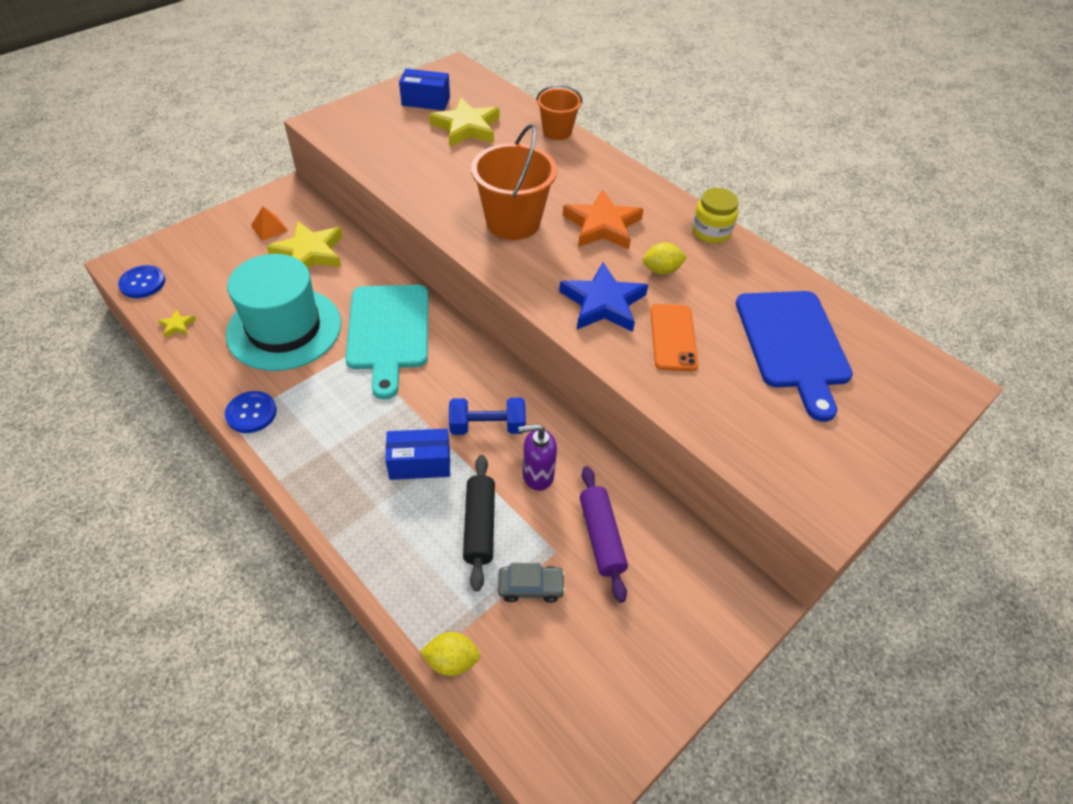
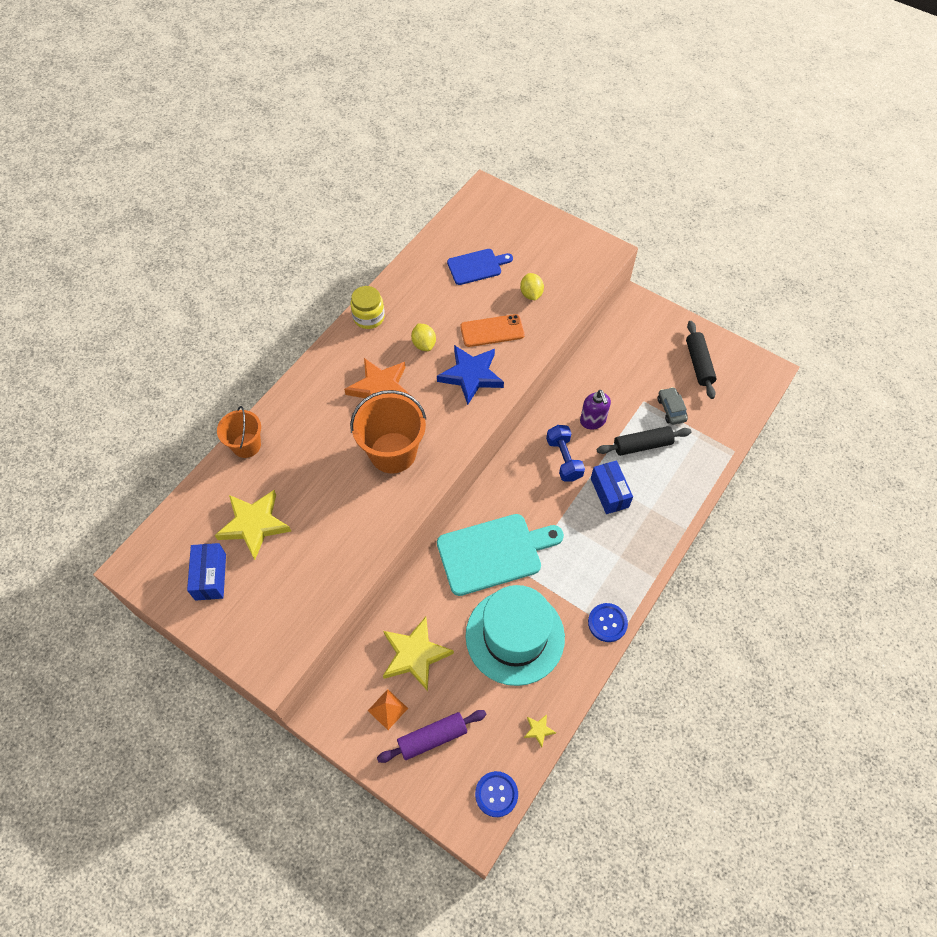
camera: 100 degrees left, 10 degrees up
yellow lemon [420,632,480,676] -> yellow lemon moved to [520,273,544,300]
purple rolling pin [580,466,628,603] -> purple rolling pin moved to [377,710,487,763]
blue cutting board [736,291,853,422] -> blue cutting board [447,249,513,285], size x0.58
none -> black rolling pin [686,321,717,399]

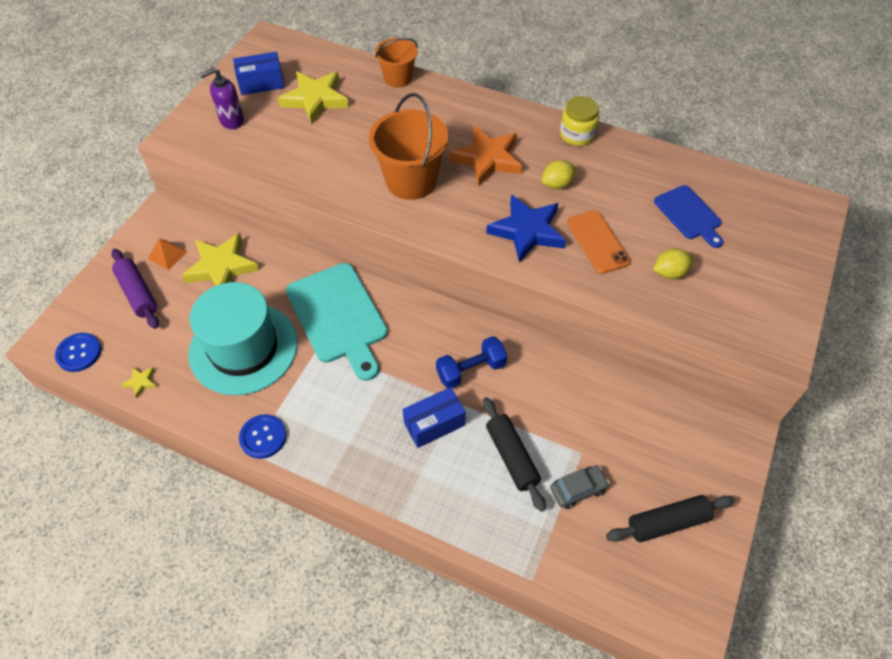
camera: 80 degrees right, 5 degrees down
purple soap dispenser [580,390,611,430] -> purple soap dispenser moved to [200,68,244,129]

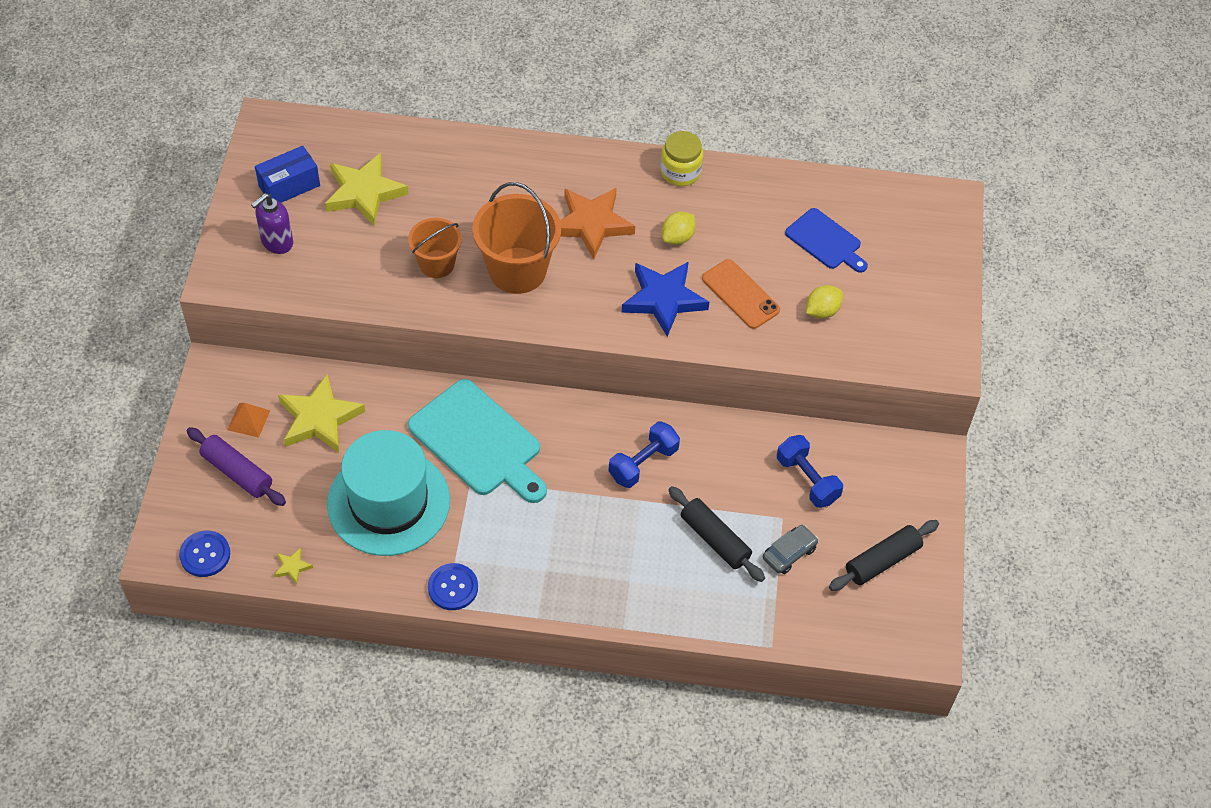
camera: 20 degrees left, 0 degrees up
orange bucket [375,38,418,88] -> orange bucket moved to [408,218,462,278]
blue box [403,387,466,448] -> none
none -> blue dumbbell [777,435,843,508]

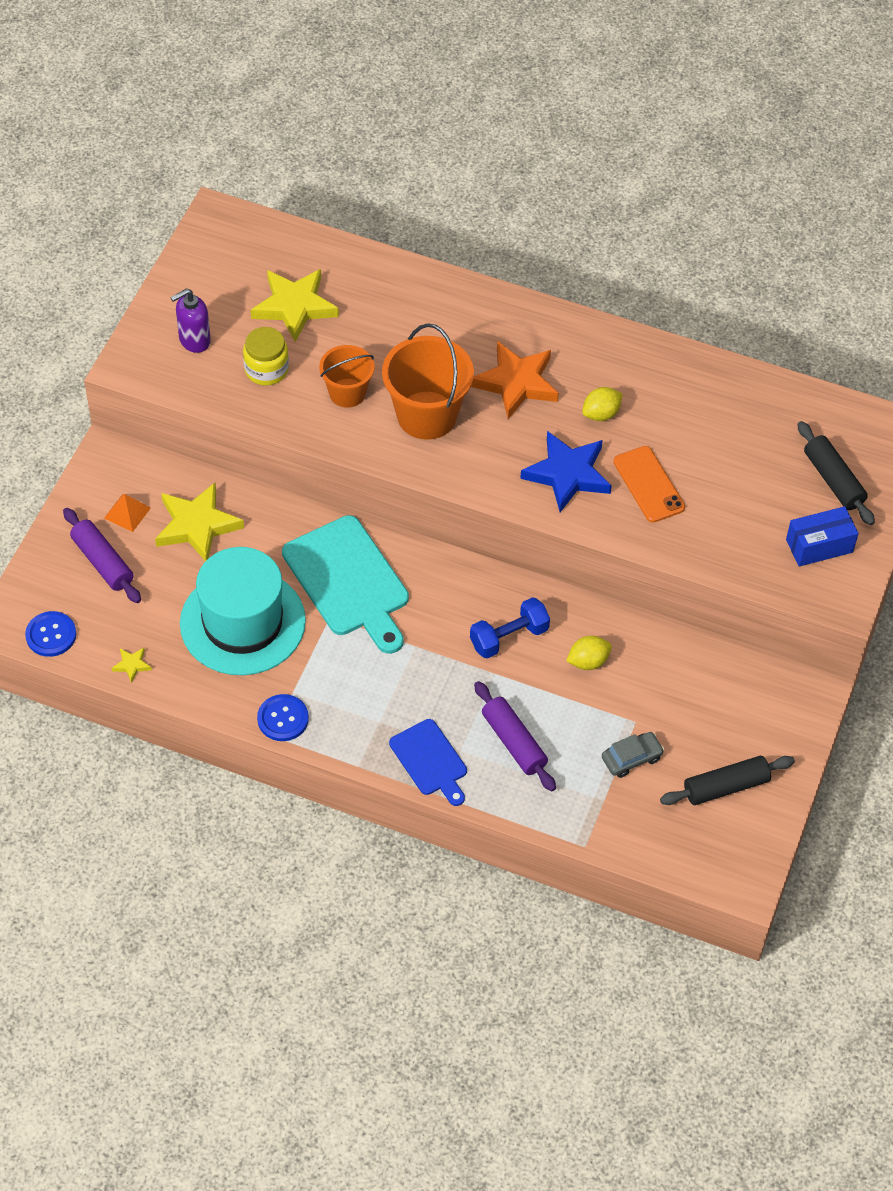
camera: 15 degrees right, 0 degrees up
blue box [255,146,320,203] -> blue box moved to [786,506,859,567]
yellow jar [660,131,703,186] -> yellow jar moved to [243,327,289,385]
black rolling pin [668,486,765,582] -> black rolling pin moved to [797,421,875,525]
blue dumbbell [777,435,843,508] -> none
blue cutting board [785,208,868,273] -> blue cutting board moved to [389,719,467,806]
yellow lemon [806,285,843,319] -> yellow lemon moved to [566,636,612,670]
none -> purple rolling pin [474,681,556,791]

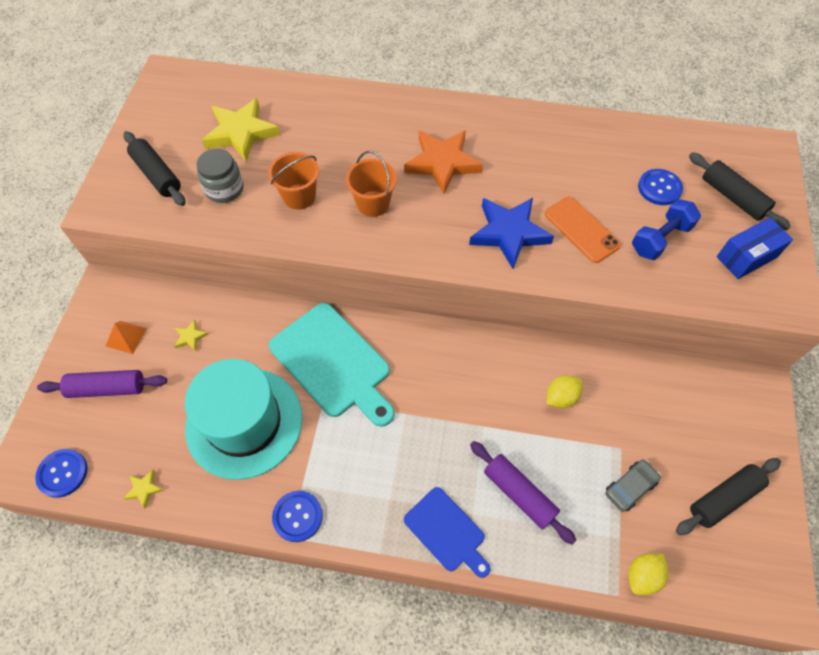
camera: 10 degrees left, 5 degrees up
purple rolling pin [63,508,141,603] -> purple rolling pin turned 45 degrees counterclockwise [37,370,167,398]
yellow star [155,483,244,562] -> yellow star [174,319,208,351], size x0.43
purple soap dispenser [170,289,211,353] -> black rolling pin [124,131,185,206]
yellow jar [243,327,289,385] -> grey jar [196,149,244,203]
orange bucket [382,323,474,440] -> orange bucket [346,151,397,217], size x0.61
blue dumbbell [470,597,550,658] -> blue dumbbell moved to [632,199,701,260]
yellow lemon [582,387,623,421] -> yellow lemon moved to [628,553,669,595]
none -> blue button [638,169,683,205]

